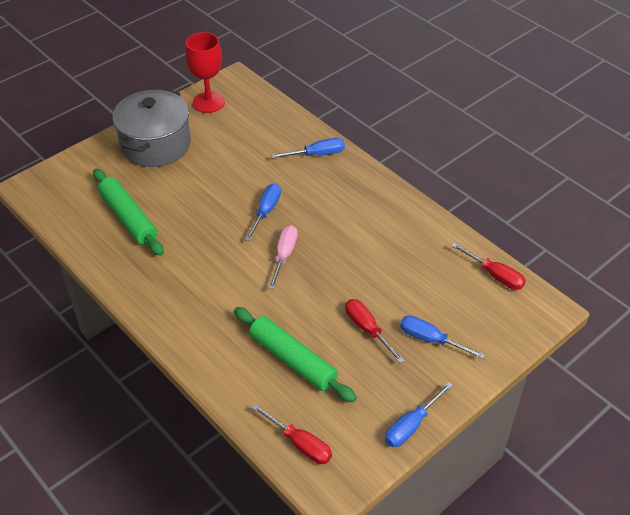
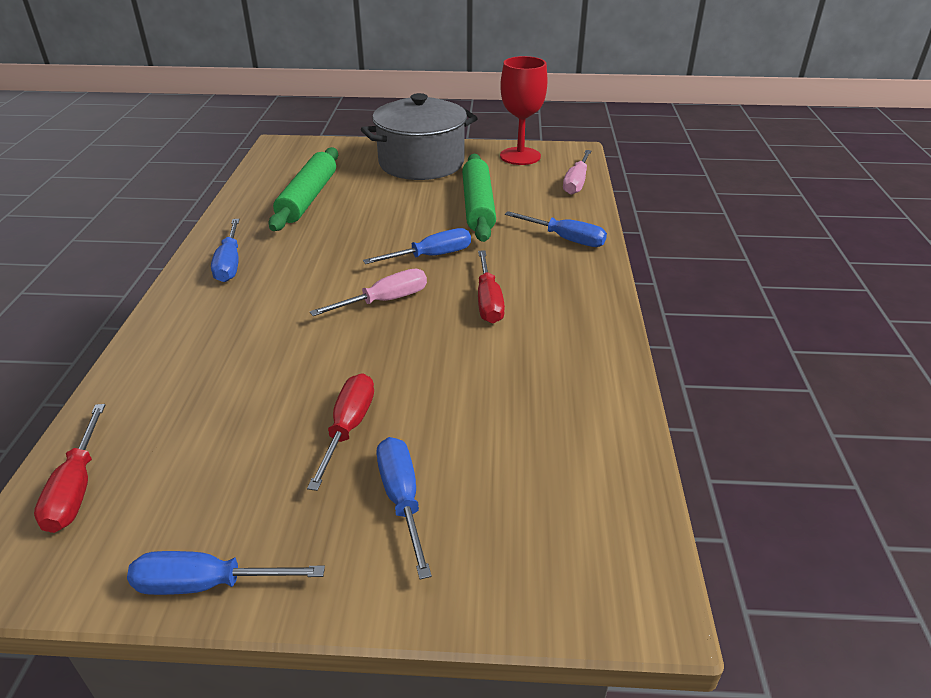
camera: 45 degrees right, 10 degrees down
green rolling pin [234,307,357,402] -> green rolling pin moved to [462,154,496,242]
red screwdriver [451,243,526,290] -> red screwdriver moved to [478,250,505,324]
none -> blue screwdriver [211,219,239,282]
none -> pink screwdriver [563,150,591,195]

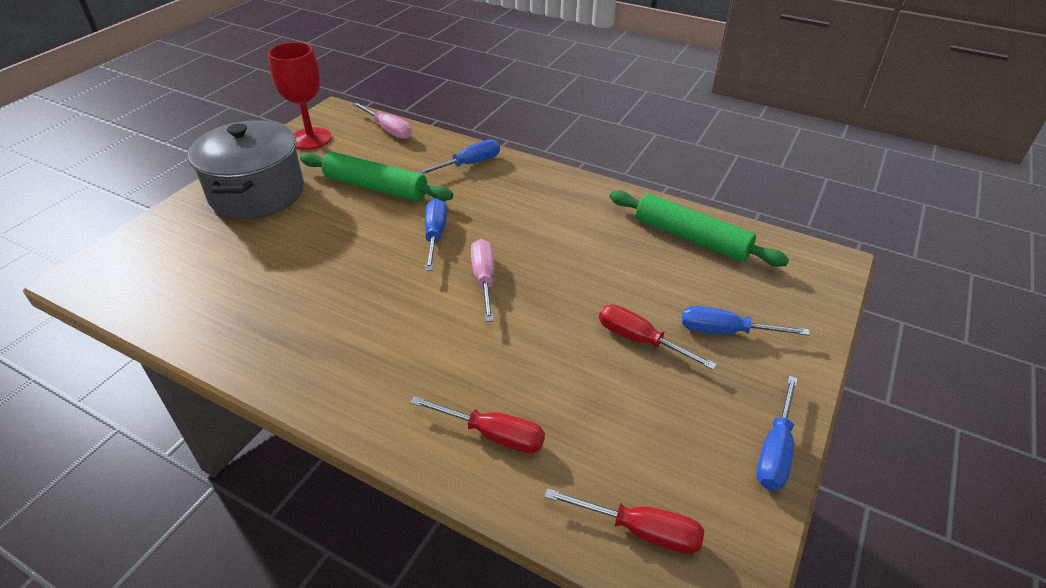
camera: 65 degrees left, 5 degrees up
blue screwdriver [211,219,239,282] -> none
green rolling pin [269,147,338,231] -> green rolling pin moved to [610,190,789,267]
red screwdriver [478,250,505,324] -> red screwdriver moved to [411,396,545,453]

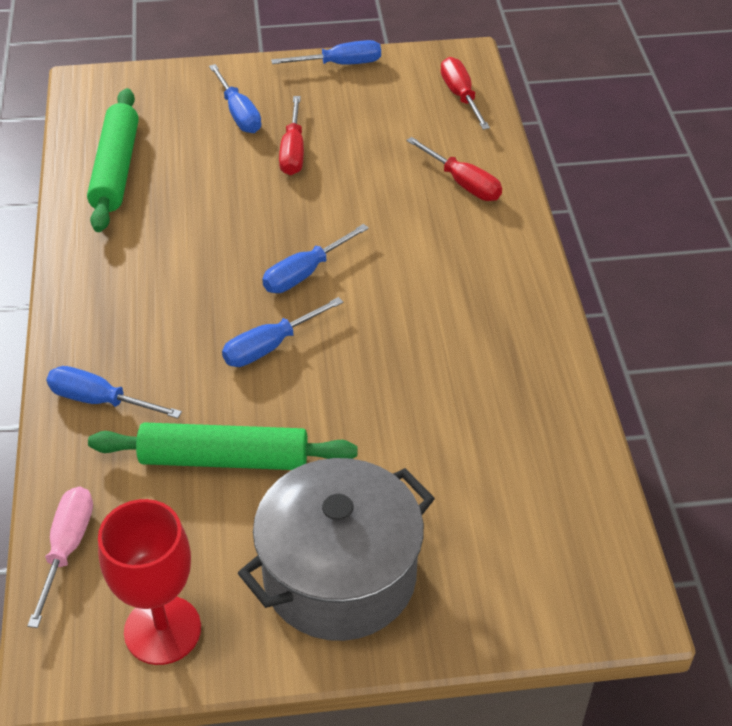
camera: 125 degrees left, 5 degrees up
green rolling pin [300,152,453,201] -> green rolling pin turned 75 degrees counterclockwise [88,422,358,470]
red screwdriver [411,396,545,453] -> red screwdriver turned 150 degrees clockwise [406,137,502,201]
pink screwdriver [471,239,494,322] -> blue screwdriver [262,224,369,293]

